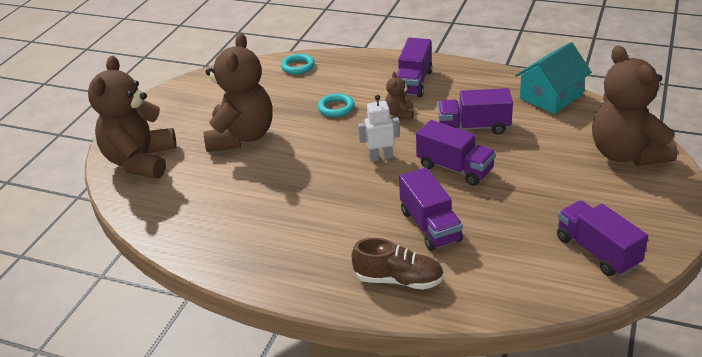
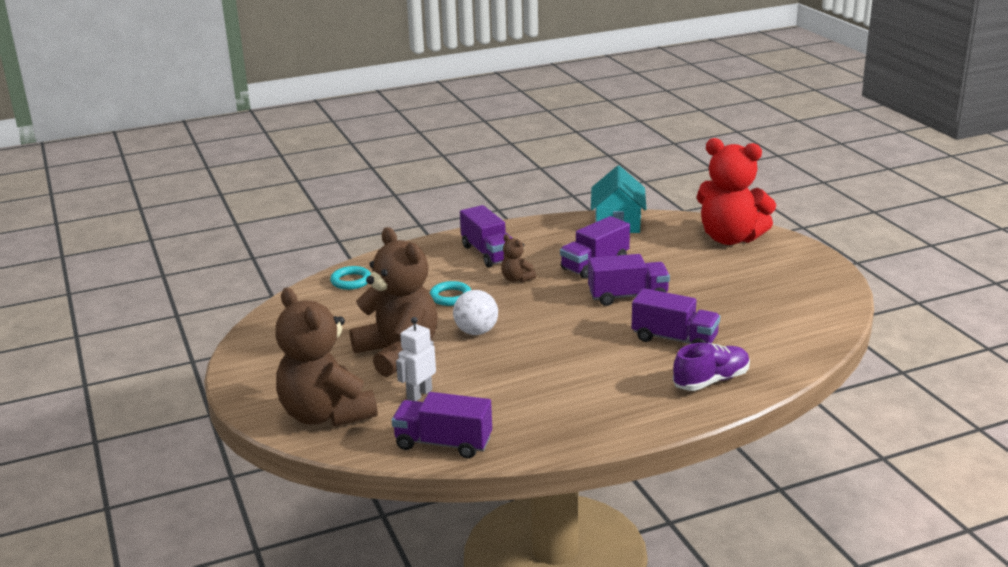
camera: 45 degrees left, 10 degrees down
brown shoe [352,238,444,290] -> purple shoe [673,343,750,391]
white robot [358,95,400,162] -> white robot moved to [396,317,436,401]
purple truck [557,200,648,276] -> purple truck moved to [392,392,492,458]
brown teddy bear [592,45,677,166] -> red teddy bear [696,138,776,245]
none -> white ball [453,290,498,335]

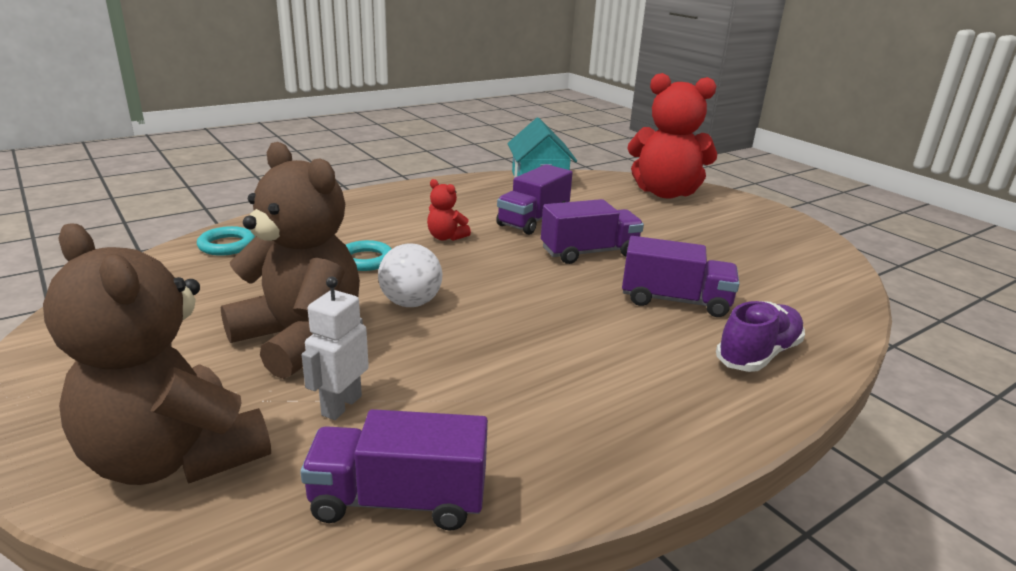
camera: 15 degrees left, 0 degrees up
purple truck [460,205,512,267] -> none
brown teddy bear [501,234,536,282] -> red teddy bear [427,179,471,241]

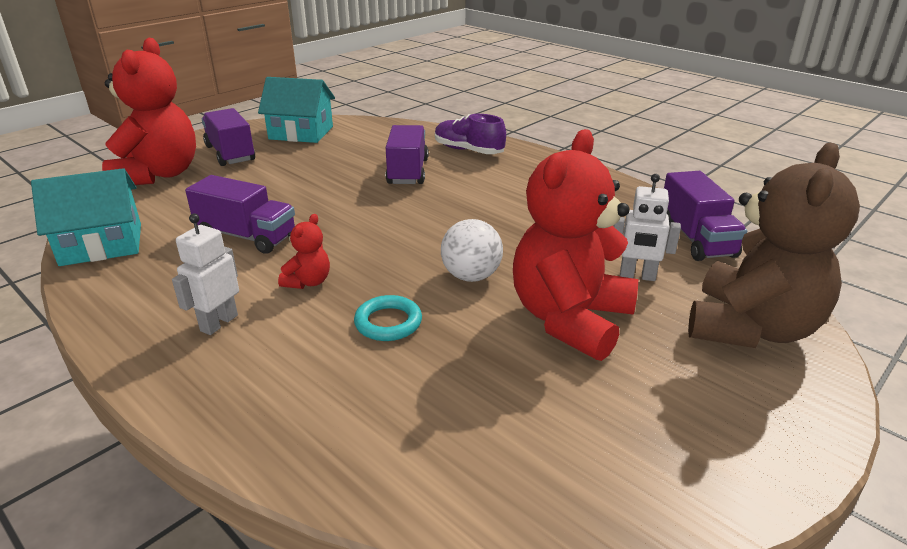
camera: 100 degrees left, 5 degrees up
turquoise ring [197,226,255,256] -> none
brown teddy bear [221,142,360,379] -> red teddy bear [513,129,638,361]
purple truck [541,199,644,264] -> purple truck moved to [202,108,255,166]
none -> white robot [172,214,239,335]
none -> turquoise house [258,77,335,143]

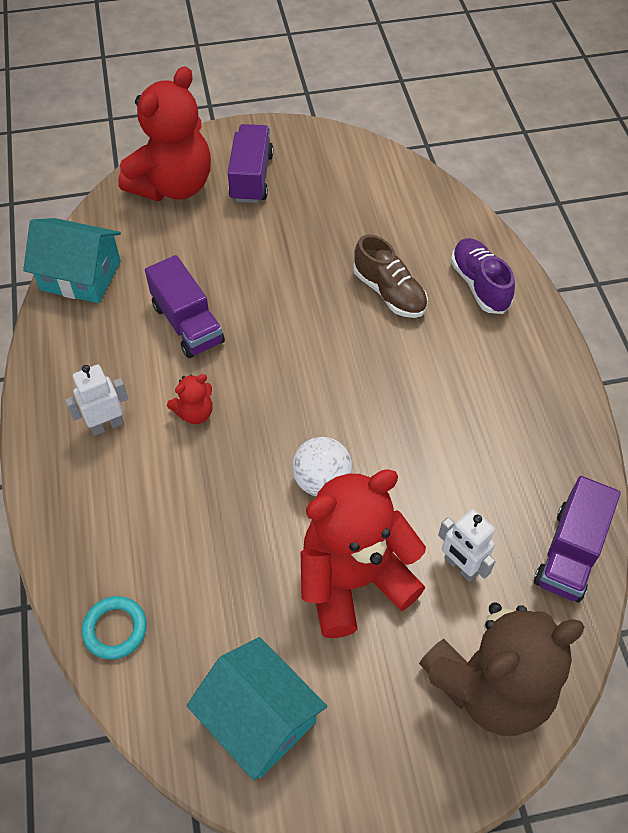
camera: 35 degrees right, 25 degrees up
turquoise house [258,77,335,143] -> turquoise house moved to [187,637,327,781]
turquoise ring [354,295,422,341] -> turquoise ring moved to [82,596,147,659]
purple truck [386,125,429,184] -> brown shoe [353,235,428,318]

